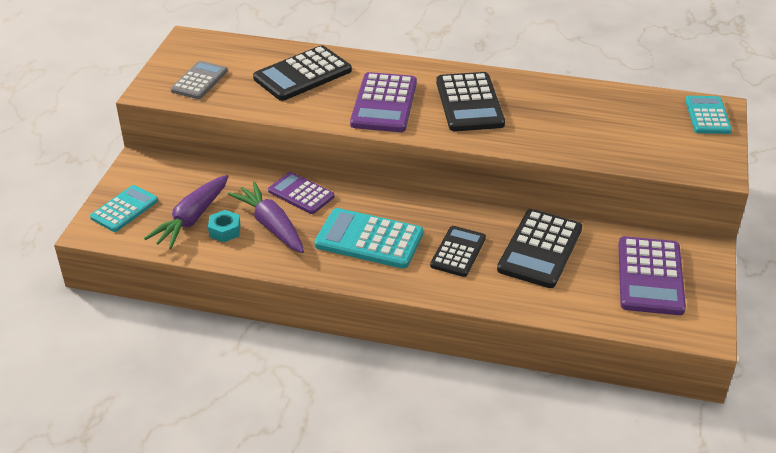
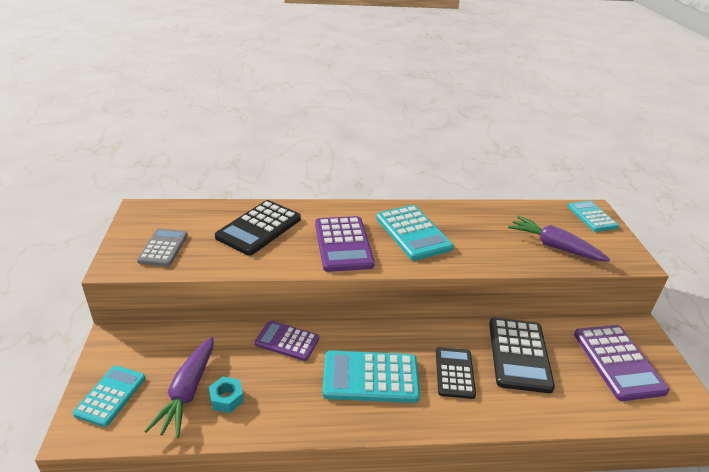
camera: 20 degrees left, 5 degrees down
purple carrot [228,182,304,253] -> purple carrot moved to [508,216,610,262]
black calculator [436,72,505,131] -> turquoise calculator [376,205,454,261]

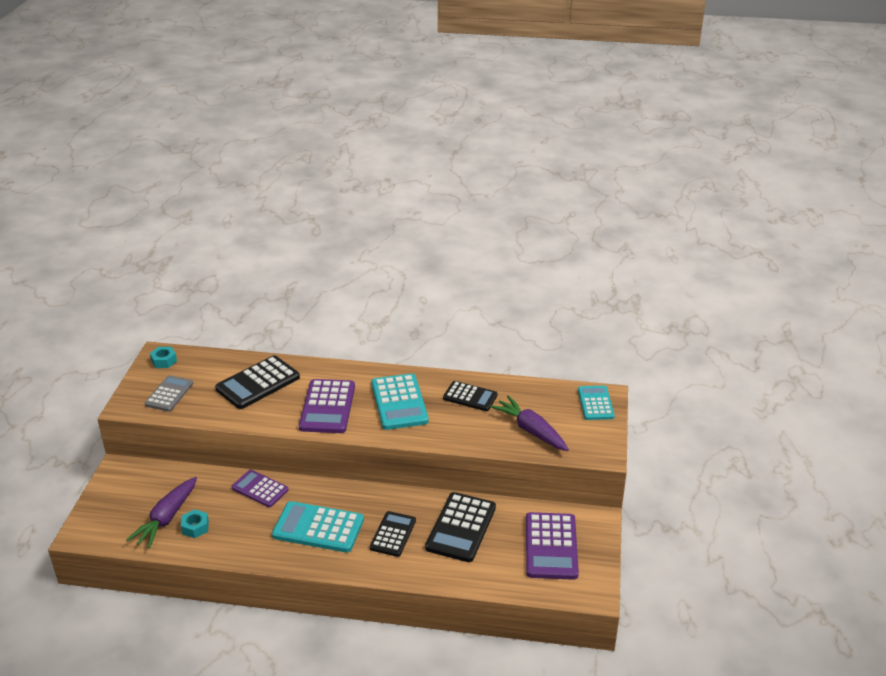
camera: 15 degrees right, 0 degrees up
turquoise calculator [73,365,145,427] -> none
none -> turquoise nut [150,347,177,368]
none -> black calculator [443,381,498,411]

